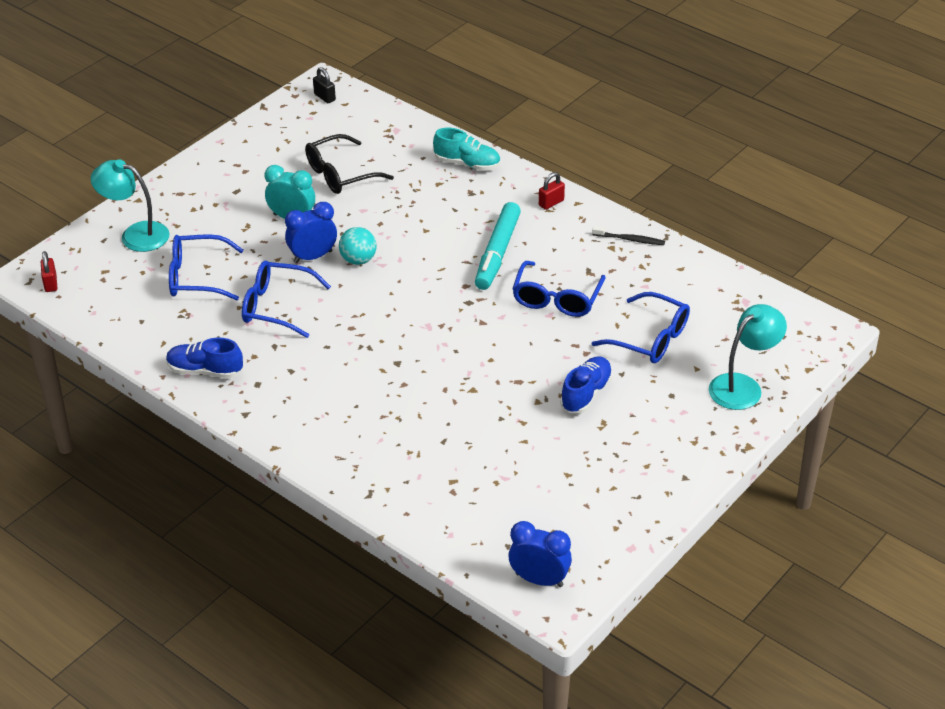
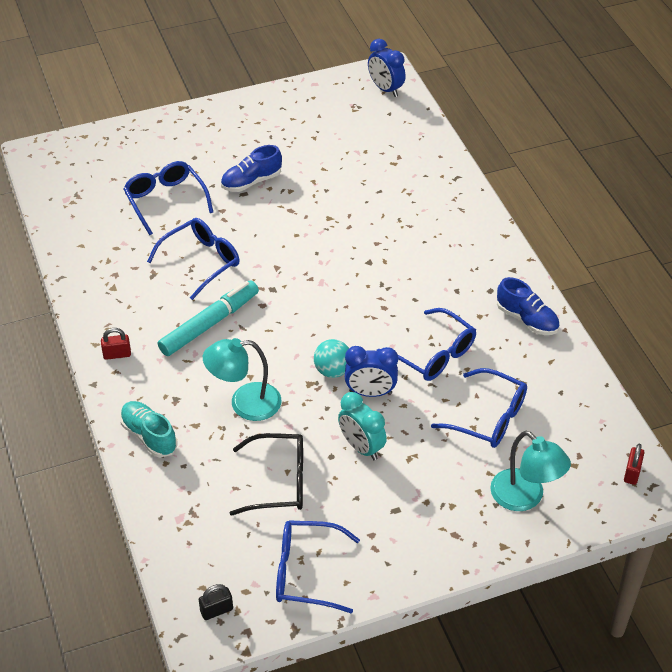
camera: 150 degrees left, 5 degrees up
black padlock [313,67,336,103] -> black padlock turned 75 degrees clockwise [199,584,233,620]
black toothbrush [592,226,665,245] -> none
turquoise lamp [709,304,787,410] -> turquoise lamp moved to [203,338,281,421]
none -> blue glasses [276,520,360,614]

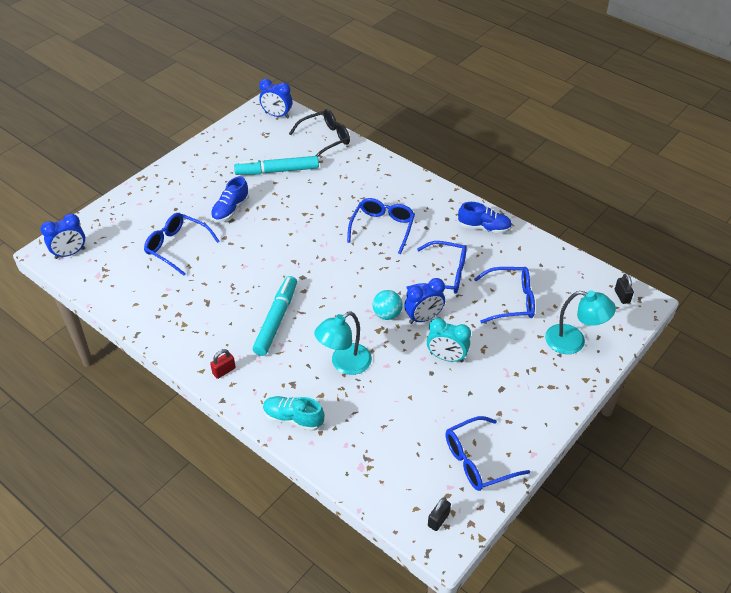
camera: 30 degrees left, 0 degrees up
blue glasses [147,218,240,300] -> blue glasses moved to [347,198,415,254]
black glasses [229,433,303,516] -> black glasses moved to [289,109,350,156]
red padlock [624,444,644,485] -> black padlock [615,273,634,304]
none -> blue clock [40,214,85,259]
none -> turquoise marker [234,156,319,175]

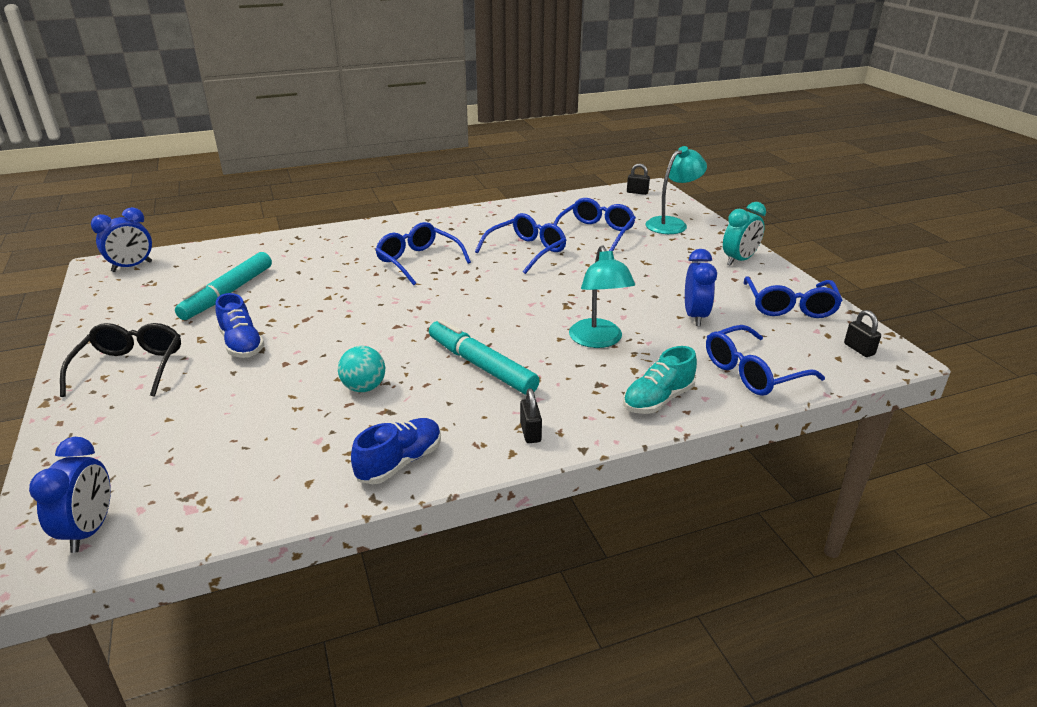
camera: 60 degrees left, 15 degrees down
blue glasses [144,213,219,276] -> blue glasses moved to [706,325,825,396]
red padlock [210,349,236,379] -> black padlock [520,388,542,443]
black glasses [289,109,350,156] -> black glasses moved to [60,323,181,397]
turquoise ball [373,290,403,320] -> turquoise ball moved to [338,346,385,392]
blue clock [404,278,445,324] -> blue clock moved to [685,249,717,326]
turquoise clock [427,318,471,362] -> turquoise clock moved to [723,202,766,266]
blue shoe [458,202,512,234] -> blue shoe moved to [351,418,441,484]

